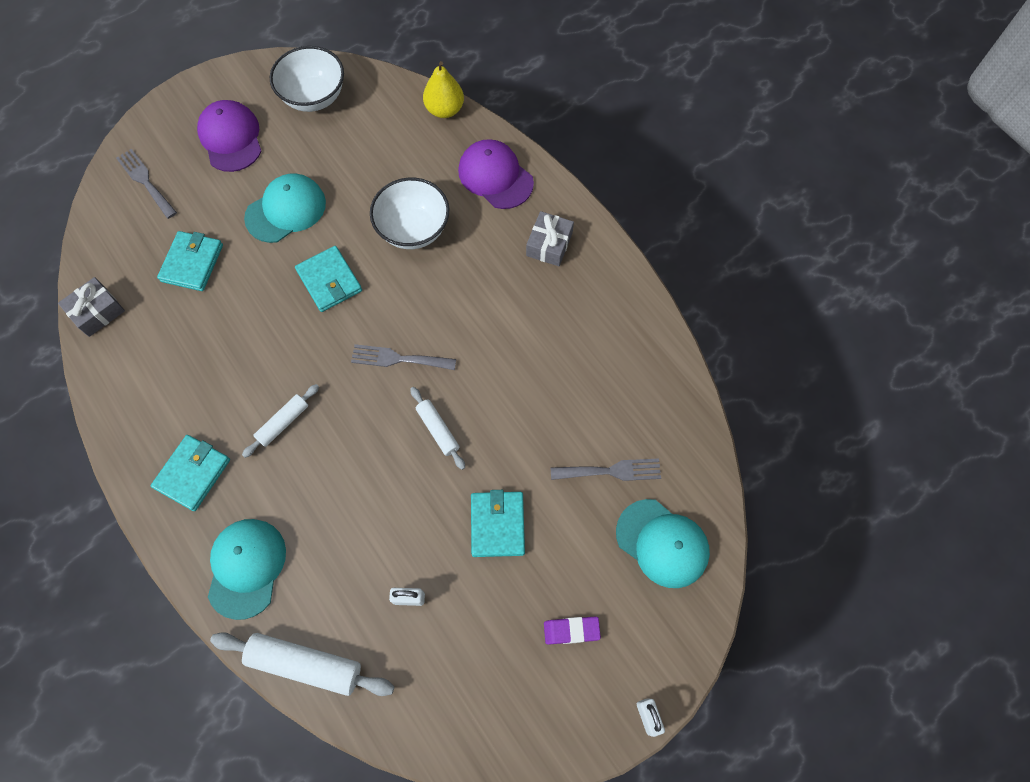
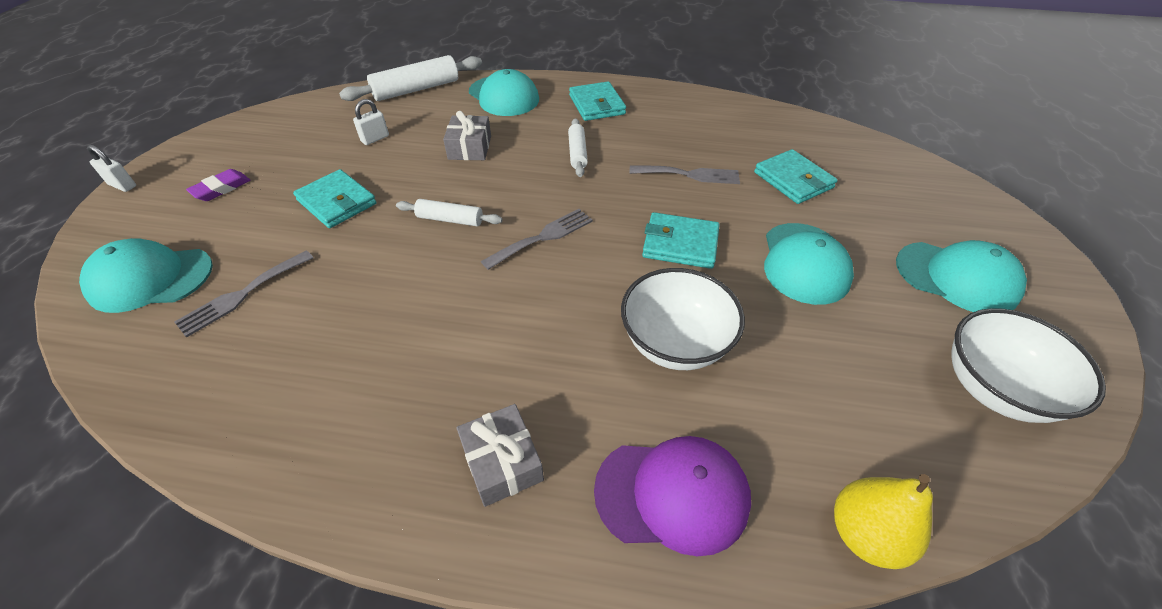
camera: 135 degrees right, 20 degrees down
grey gift [58,277,125,337] -> grey gift moved to [443,111,491,160]
grey fork [116,149,177,219] -> grey fork moved to [629,166,740,184]
purple cap [197,100,262,172] -> turquoise cap [896,240,1027,312]

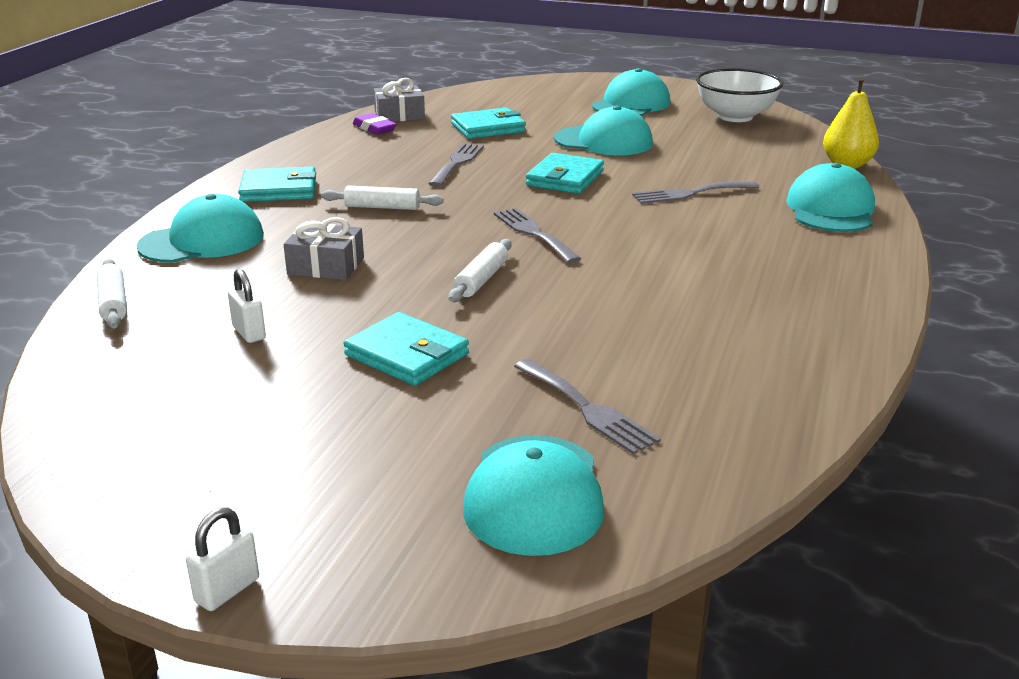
camera: 80 degrees left, 20 degrees down
purple eraser [186,169,251,201] -> purple eraser moved to [353,113,396,135]
turquoise wallet [293,169,377,228] -> turquoise wallet turned 75 degrees clockwise [344,312,469,386]
white rolling pin [339,55,482,101] -> white rolling pin [97,259,127,329], size x0.58
grey gift [456,404,544,507] -> grey gift moved to [373,78,425,122]
purple cap [594,436,751,556] -> turquoise cap [786,163,875,232]
white bowl [621,268,745,370] -> grey fork [632,181,759,204]

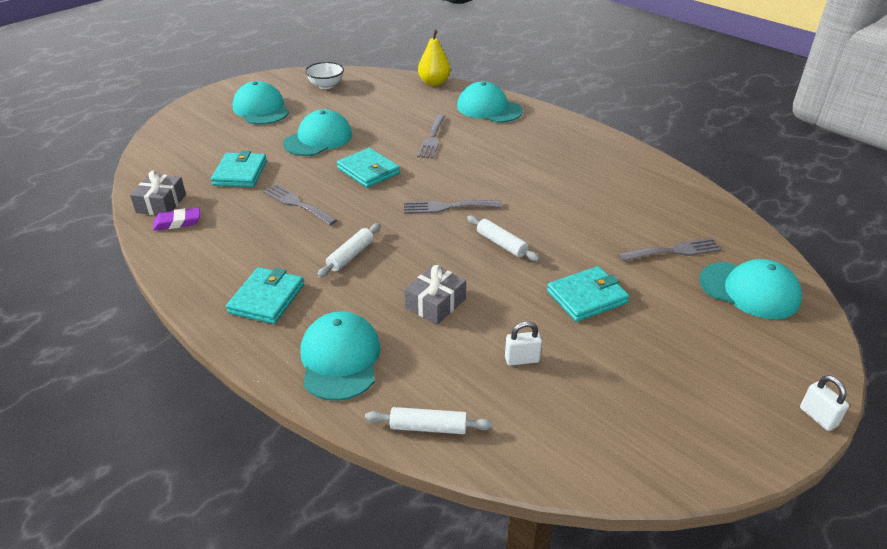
camera: 65 degrees left, 10 degrees up
white bowl [696,68,783,122] -> white bowl [305,62,344,89], size x0.65

